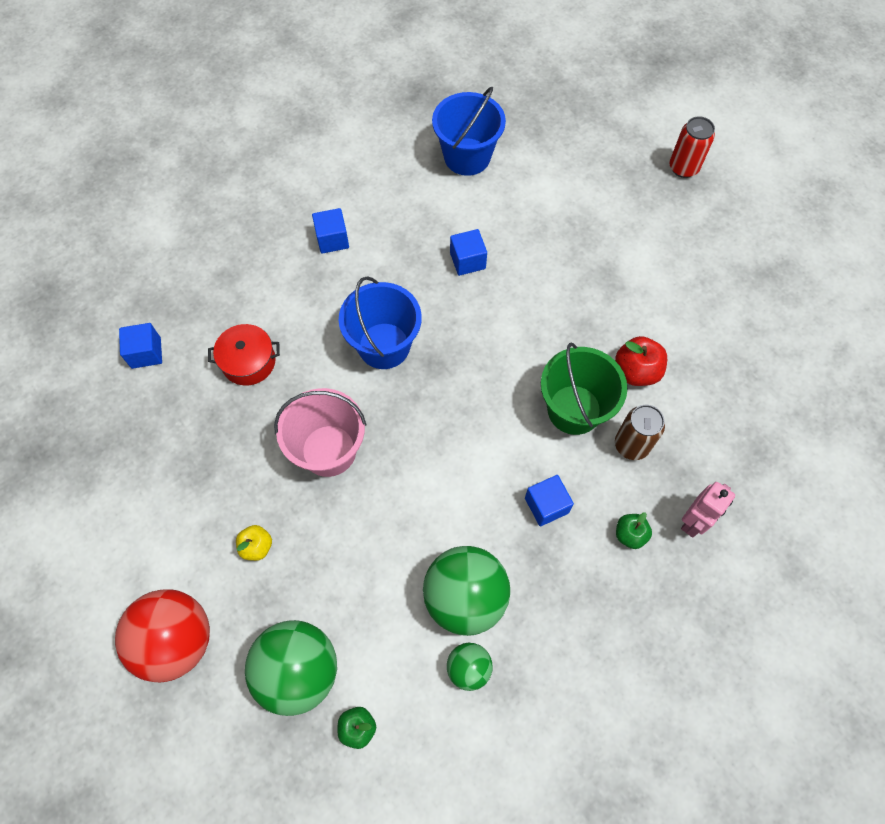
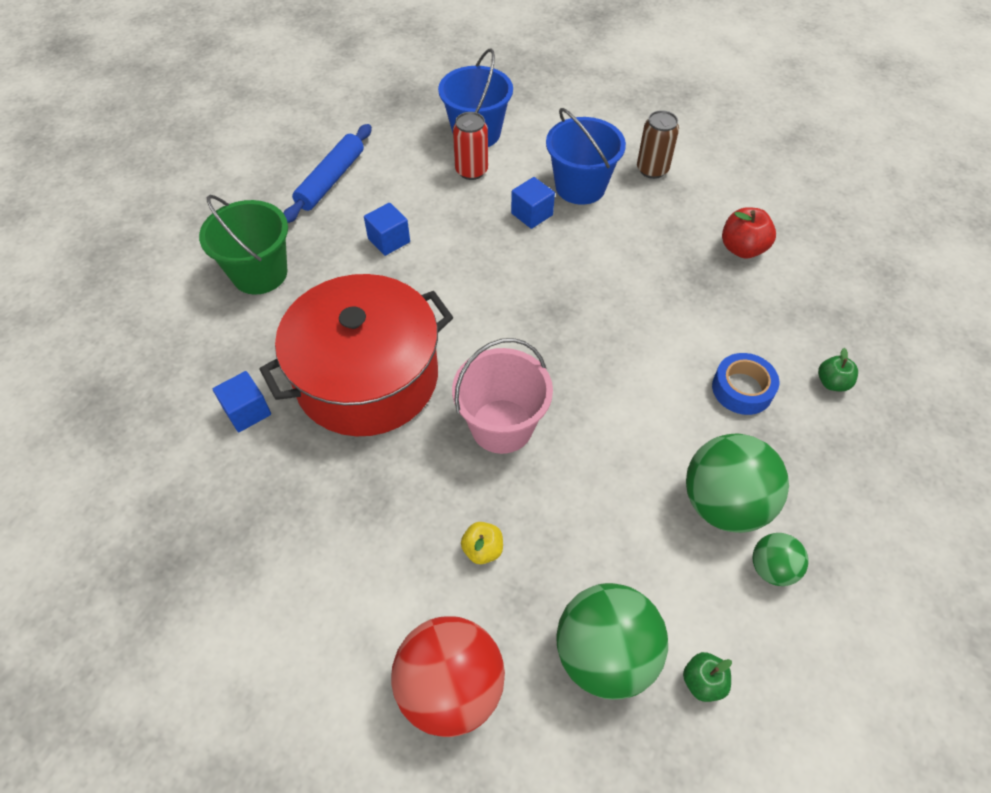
camera: 25 degrees left, 10 degrees down
red pot [208,324,280,385] -> red pot [259,274,453,436], size x2.30
blue bucket [339,276,422,369] -> blue bucket moved to [546,108,626,205]
blue cube [525,475,574,526] -> blue tape [712,353,779,415]
green bucket [541,343,627,435] -> green bucket moved to [199,195,288,294]
brown can [615,405,665,460] -> brown can moved to [637,110,679,179]
red can [669,116,715,178] -> red can moved to [453,112,488,180]
pink robot [681,482,735,538] -> none
none -> blue rolling pin [283,124,372,223]

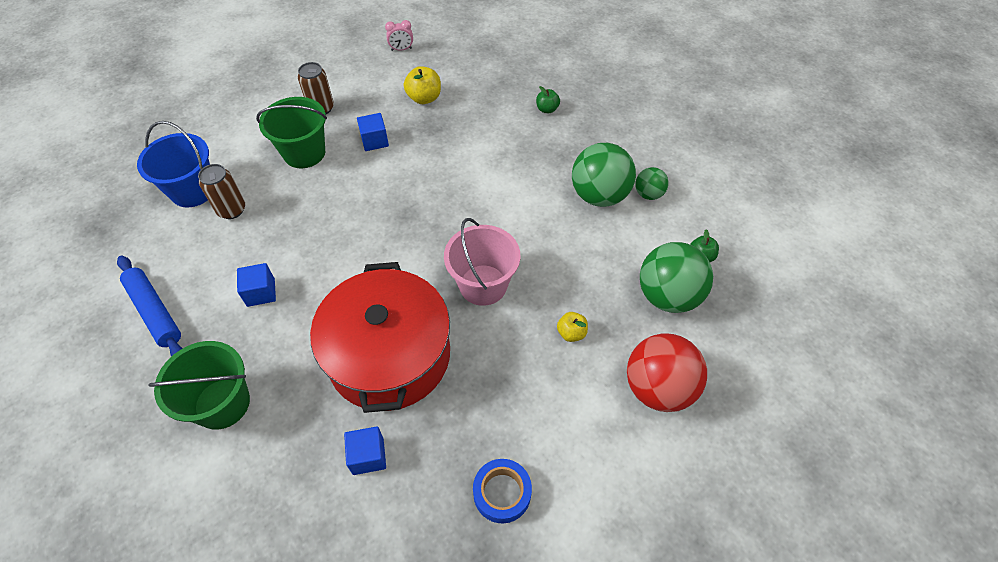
camera: 65 degrees left, 0 degrees up
red can [453,112,488,180] -> brown can [198,164,245,219]
blue cube [511,177,555,229] -> blue cube moved to [357,113,389,151]
blue bucket [546,108,626,205] -> green bucket [256,97,327,168]
blue tape [712,353,779,415] -> blue tape moved to [473,459,532,524]
red apple [722,207,776,259] -> yellow apple [404,66,441,104]
none -> pink clock [385,20,413,51]

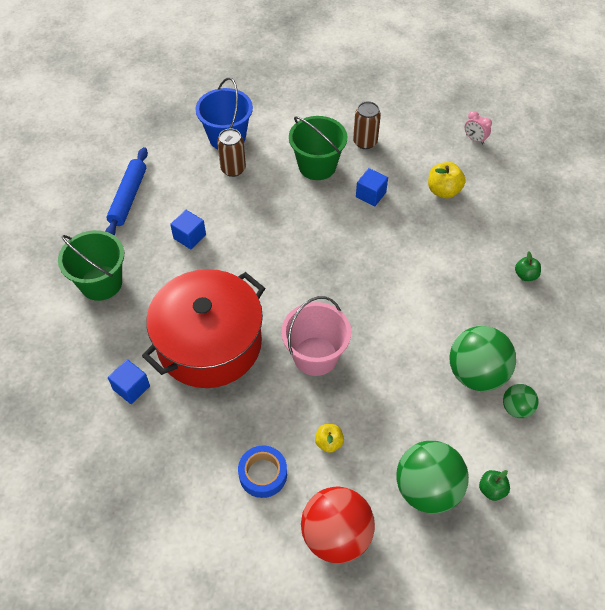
camera: 50 degrees right, 0 degrees up
blue tape [473,459,532,524] -> blue tape moved to [238,446,287,498]

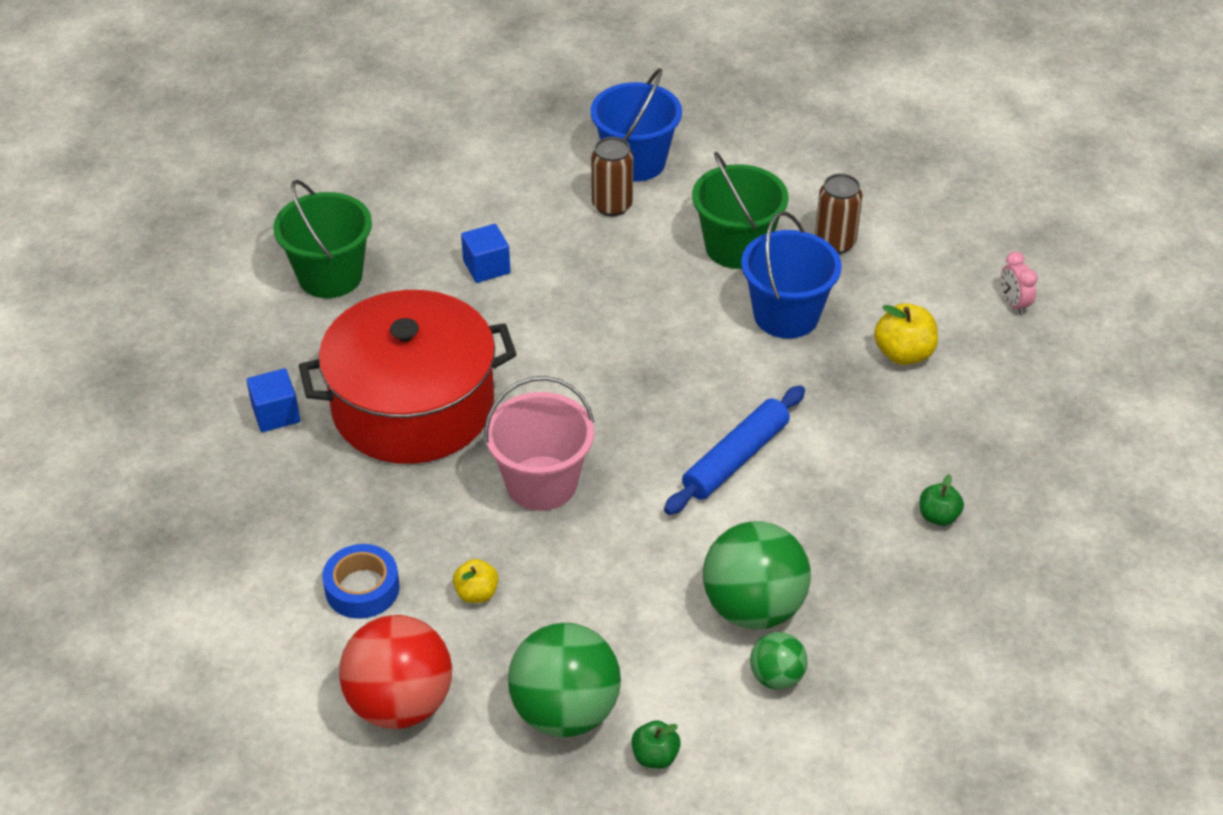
camera: 30 degrees right, 10 degrees down
blue rolling pin [105,147,148,236] -> blue rolling pin moved to [664,386,805,515]
blue cube [356,168,388,206] -> blue bucket [741,212,842,338]

